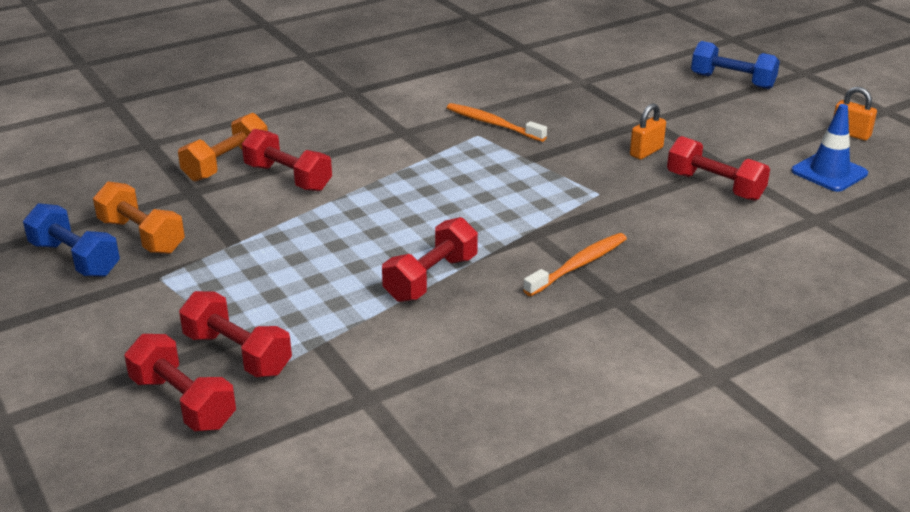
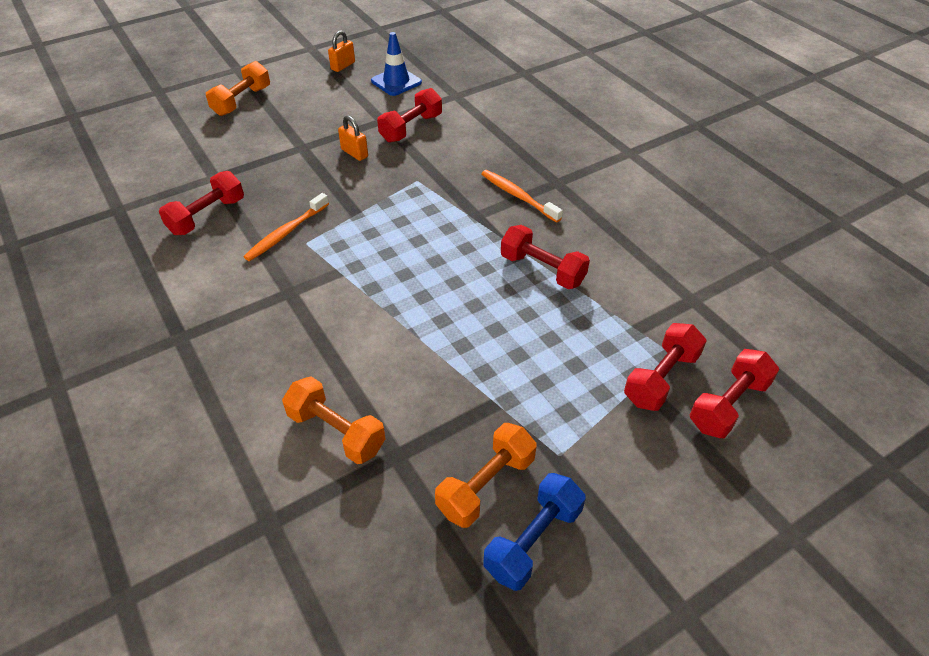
camera: 90 degrees left, 15 degrees up
red dumbbell [242,129,332,192] -> red dumbbell moved to [159,171,244,235]
blue dumbbell [691,41,780,89] -> orange dumbbell [206,61,270,116]

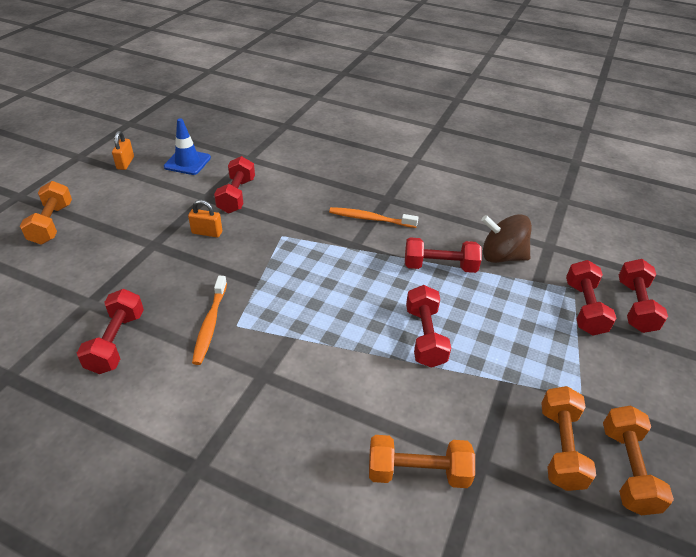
camera: 35 degrees left, 5 degrees down
blue dumbbell [483,473,586,591] -> orange dumbbell [603,405,674,515]
none -> red dumbbell [406,285,451,368]
none -> brown spinning top [481,214,532,263]

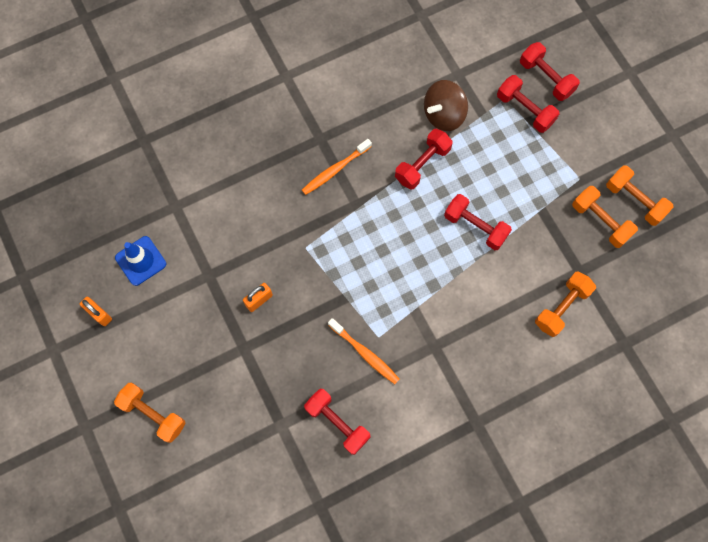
camera: 50 degrees left, 30 degrees up
red dumbbell [214,156,255,213] -> none

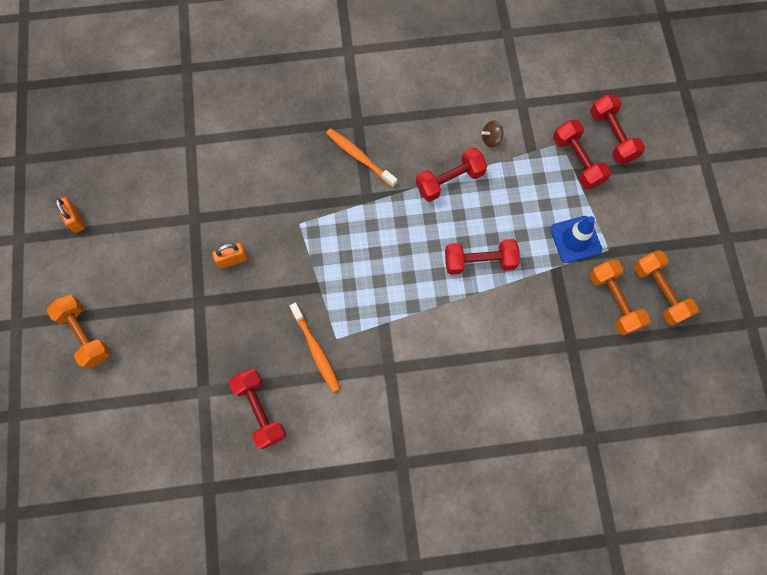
camera: 20 degrees right, 0 degrees up
blue traffic cone [115,236,166,286] -> blue traffic cone moved to [550,216,602,263]
orange toothbrush [302,139,372,195] -> orange toothbrush turned 60 degrees clockwise [326,128,398,187]
brown spinning top [424,80,468,131] -> brown spinning top [482,121,503,147], size x0.48
red dumbbell [444,194,512,250] -> red dumbbell turned 60 degrees counterclockwise [445,239,520,275]
orange dumbbell [535,272,596,337] -> none

